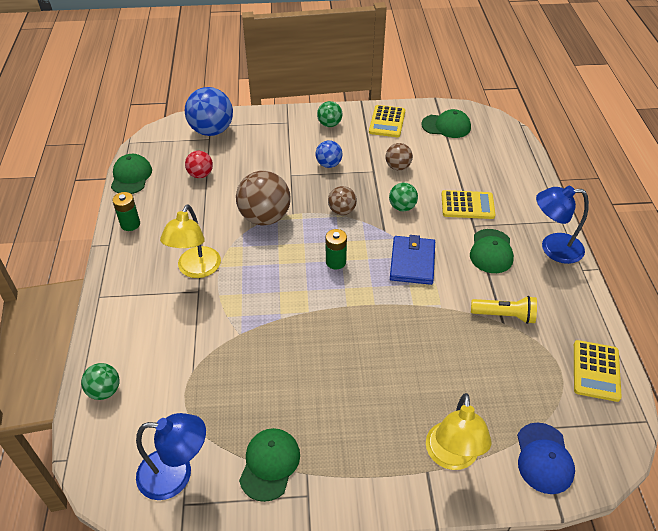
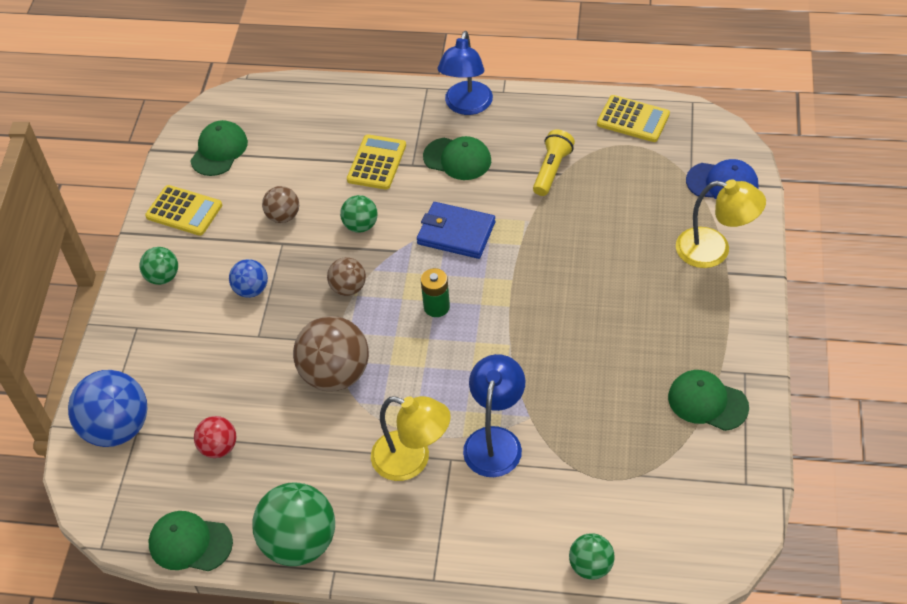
camera: 75 degrees left, 5 degrees up
green battery [112,192,140,231] -> green ball [252,482,335,566]
blue lamp [136,413,206,500] -> blue lamp moved to [463,354,525,477]

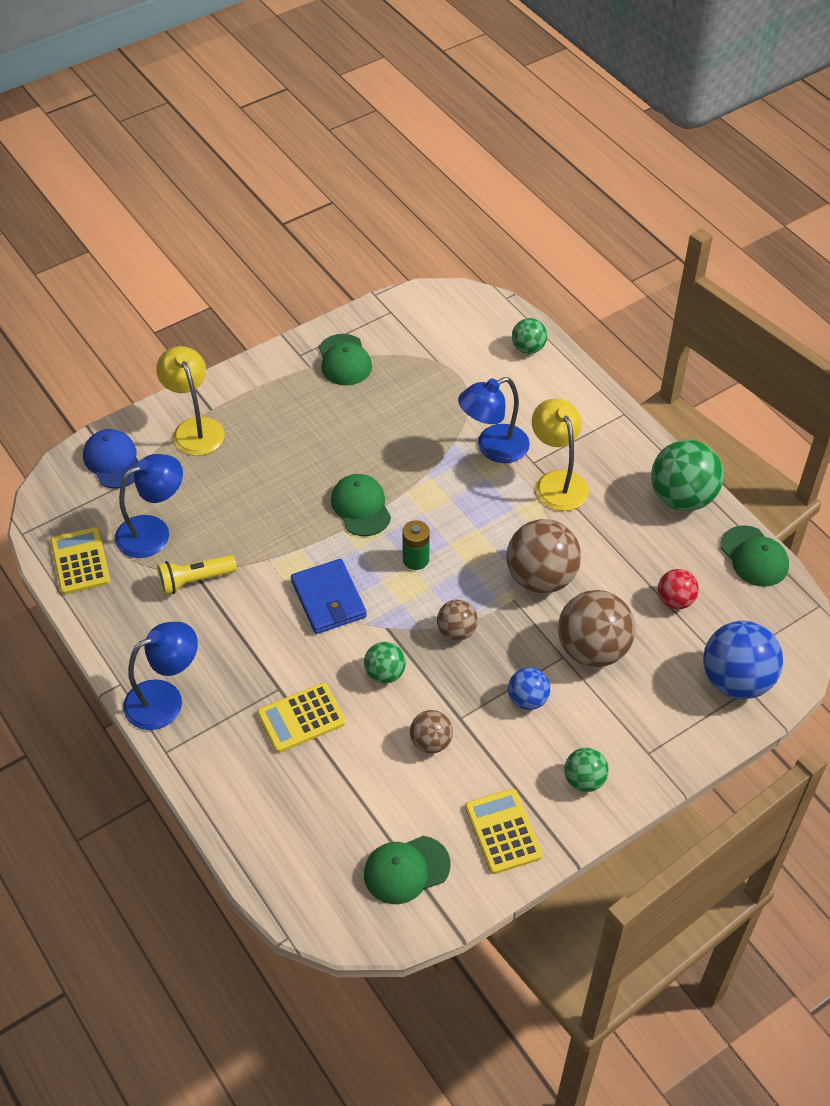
camera: 135 degrees left, 0 degrees up
green cap [423,136,491,180] -> green cap moved to [331,474,391,536]
none -> blue lamp [115,454,183,558]
none -> brown ball [558,590,635,667]

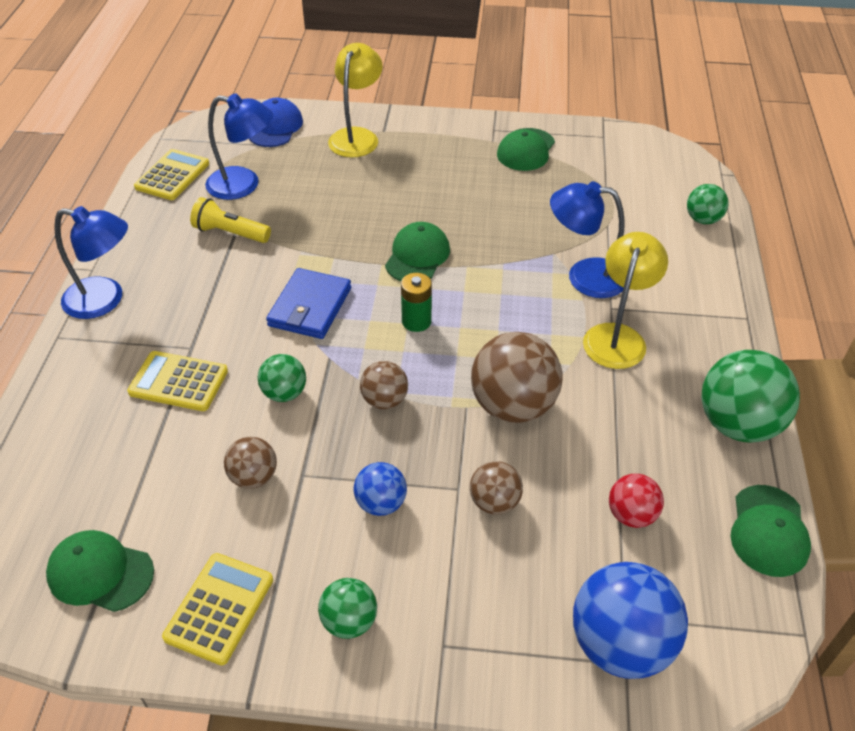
camera: 40 degrees right, 5 degrees down
brown ball [558,590,635,667] -> brown ball [470,461,523,515], size x0.54

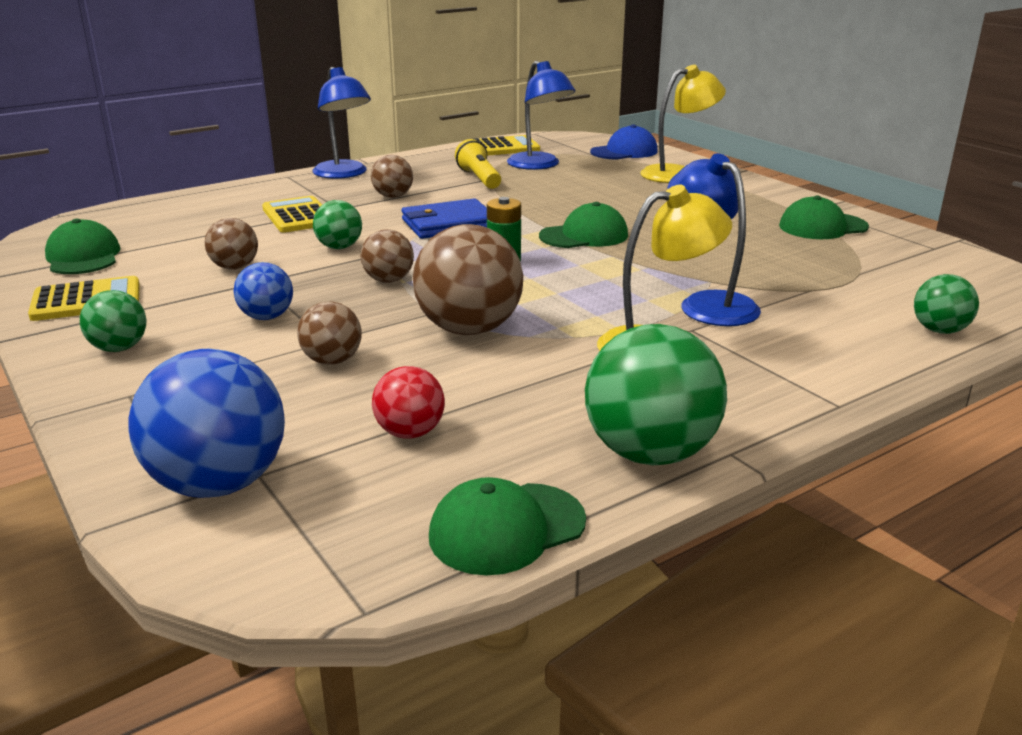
camera: 50 degrees right, 20 degrees down
none -> brown ball [371,155,413,198]

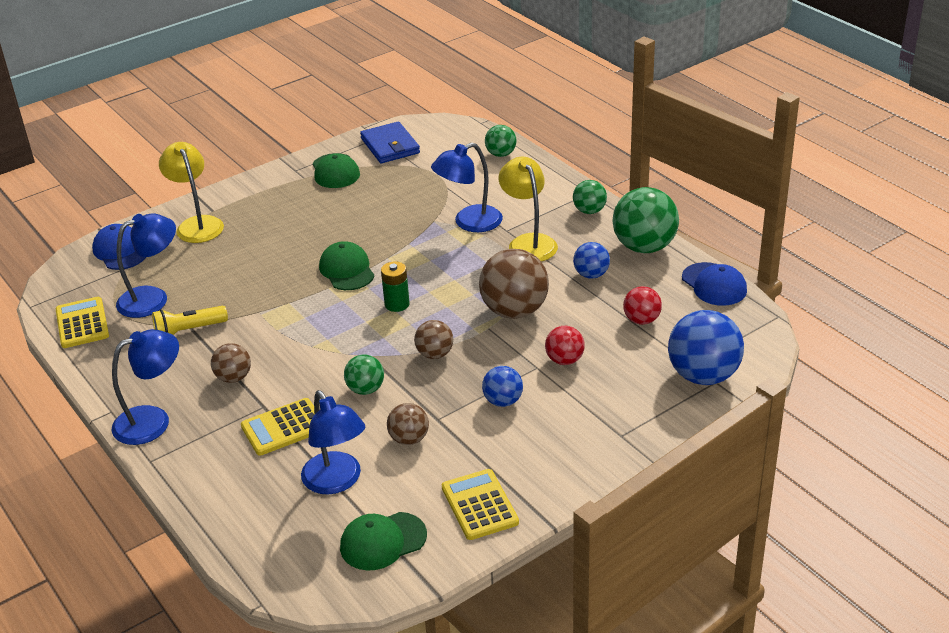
camera: 90 degrees left, 10 degrees up
green ball [80,290,146,352] -> green ball moved to [573,180,607,214]
brown ball [297,301,362,365] -> red ball [545,326,585,365]
blue wallet [402,198,487,239] -> blue wallet moved to [360,122,420,163]
green cap [429,477,586,575] -> blue cap [682,262,747,306]
none -> blue lamp [301,390,365,494]
none -> blue ball [573,242,610,279]

